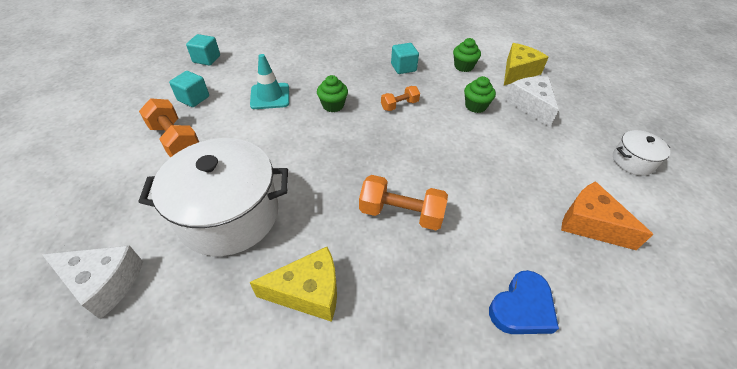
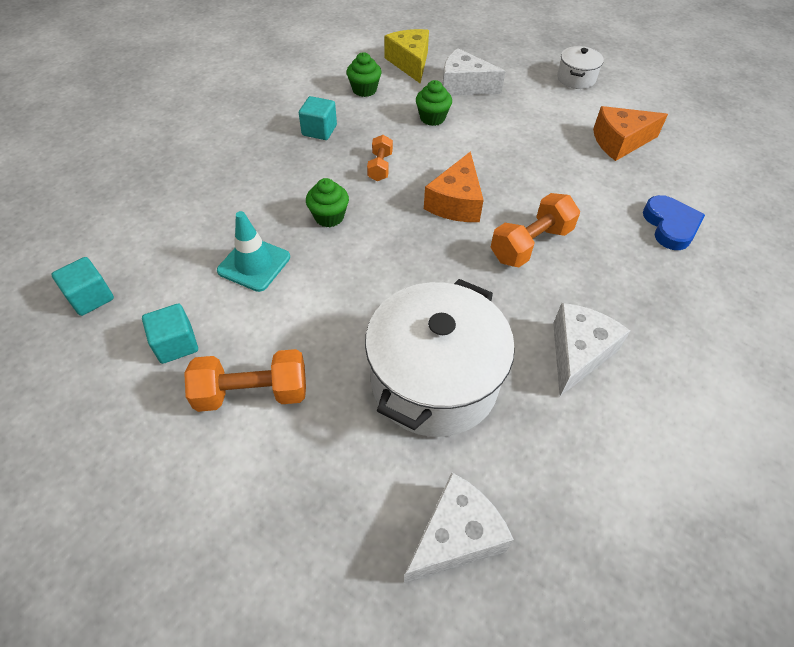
camera: 55 degrees left, 5 degrees up
yellow cheese [250,247,337,322] -> white cheese [553,303,630,396]
none -> orange cheese [424,151,484,222]

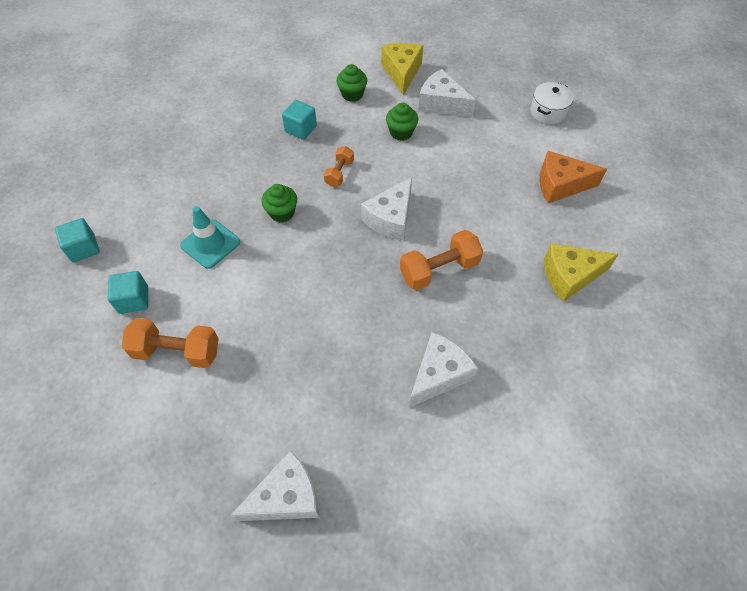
camera: 15 degrees right, 5 degrees up
white pot [365,279,515,437] -> none
orange cheese [424,151,484,222] -> white cheese [361,177,412,241]
blue heart [643,195,705,250] -> yellow cheese [544,243,619,302]

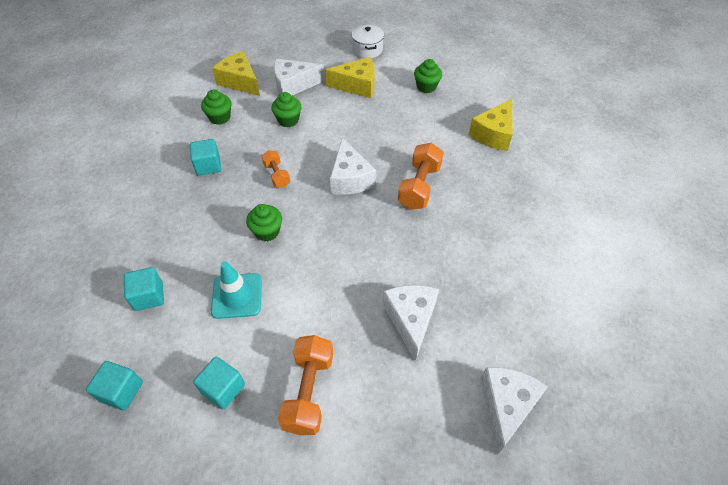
camera: 45 degrees left, 5 degrees down
orange dumbbell [122,318,219,368] -> orange dumbbell turned 45 degrees counterclockwise [278,335,333,435]
white cheese [409,332,478,408] -> white cheese moved to [383,285,439,362]
orange cheese [540,151,607,203] -> green cupcake [414,59,442,93]
none -> turquoise cube [124,267,164,311]
none -> yellow cheese [325,57,375,98]

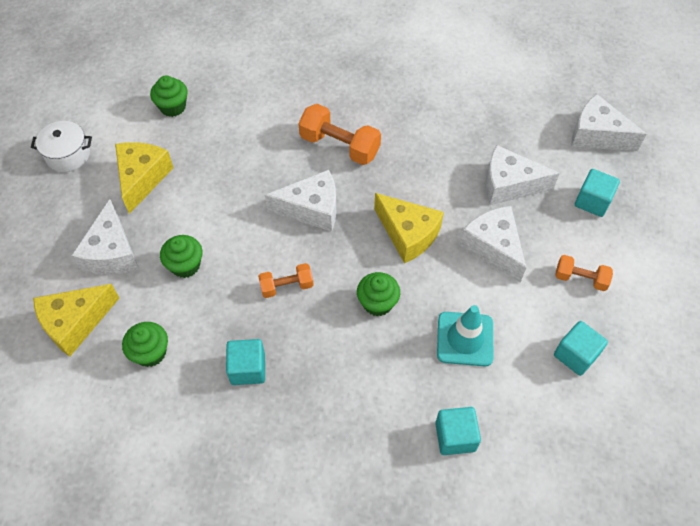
camera: 80 degrees left, 5 degrees up
turquoise cube [86,361,143,411] -> turquoise cube moved to [575,169,620,217]
orange dumbbell [278,335,333,435] -> orange dumbbell [555,255,613,291], size x0.59
yellow cheese [469,99,513,151] -> yellow cheese moved to [374,193,444,263]
none -> white cheese [459,206,526,283]

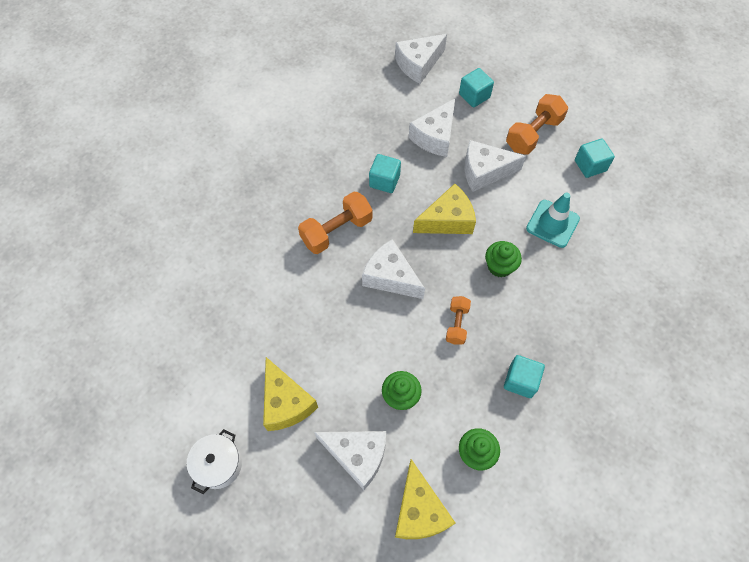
camera: 65 degrees left, 5 degrees up
yellow cheese [115,142,174,214] -> yellow cheese turned 150 degrees counterclockwise [263,357,318,431]
green cupcake [150,76,188,117] -> none
white cheese [265,170,336,232] -> white cheese turned 75 degrees counterclockwise [362,239,425,299]
turquoise cube [435,407,481,455] -> turquoise cube moved to [369,154,401,193]
orange dumbbell [555,255,613,291] -> orange dumbbell [506,94,568,155], size x1.68

